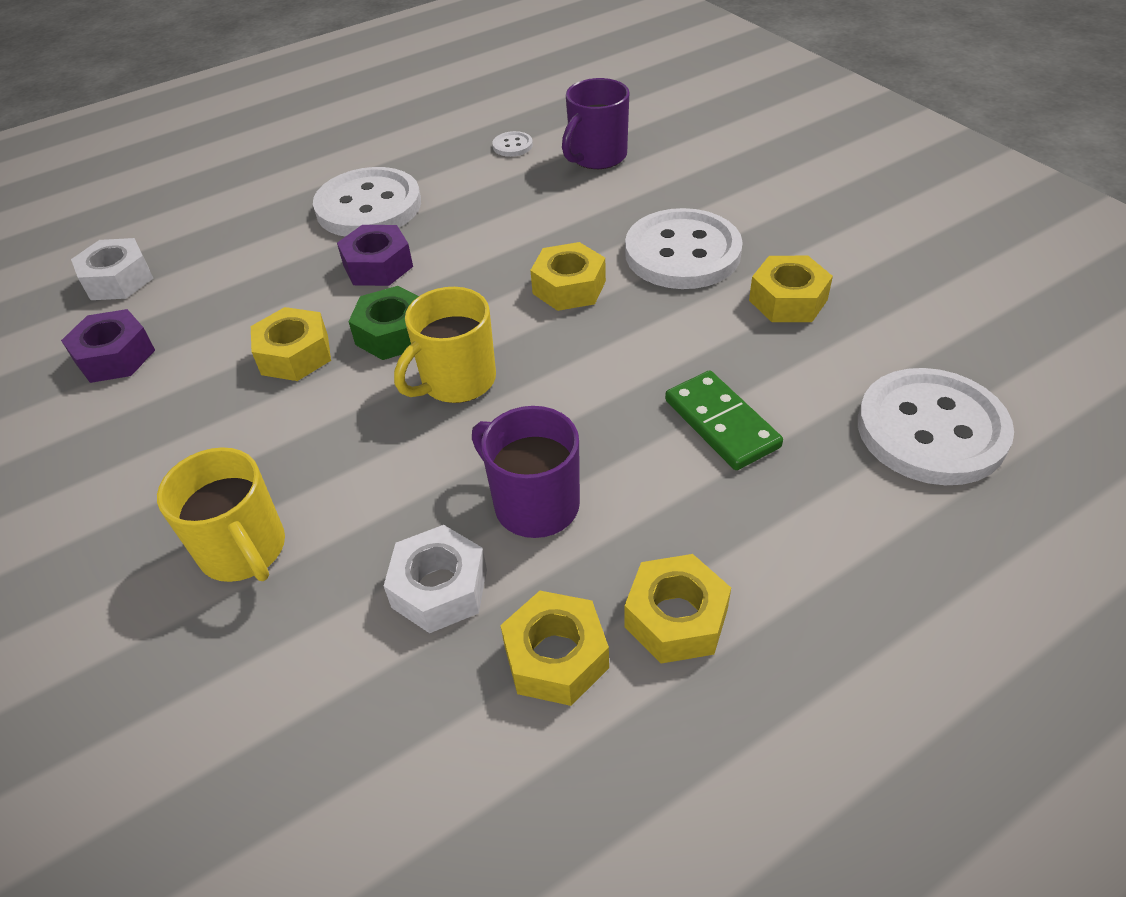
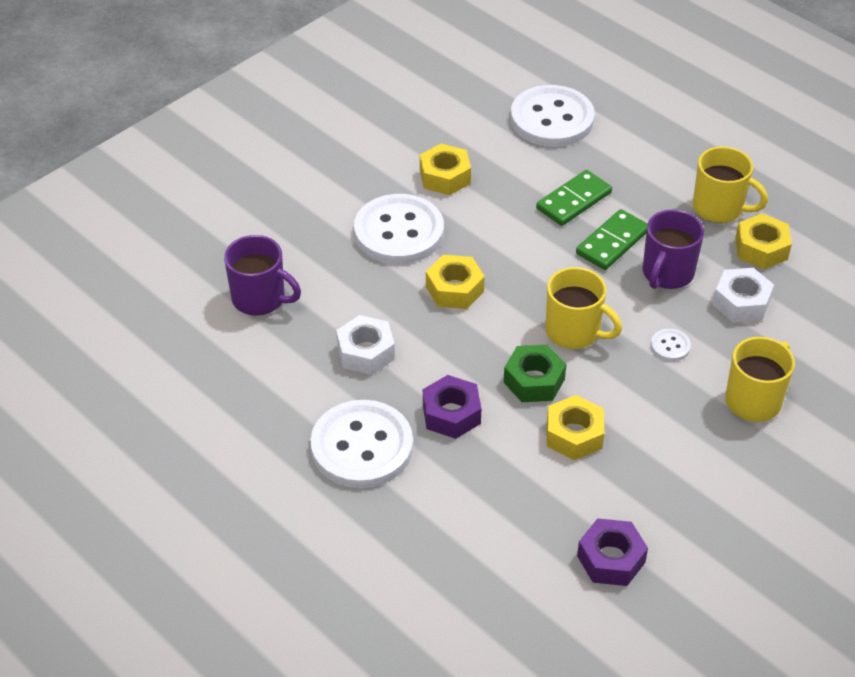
camera: 105 degrees left, 0 degrees up
white nut [71,238,153,300] -> white nut moved to [336,315,395,375]
white button [492,131,533,157] -> white button moved to [651,329,691,361]
yellow nut [624,554,731,664] -> yellow mug [693,146,768,223]
none -> green domino [576,209,648,270]

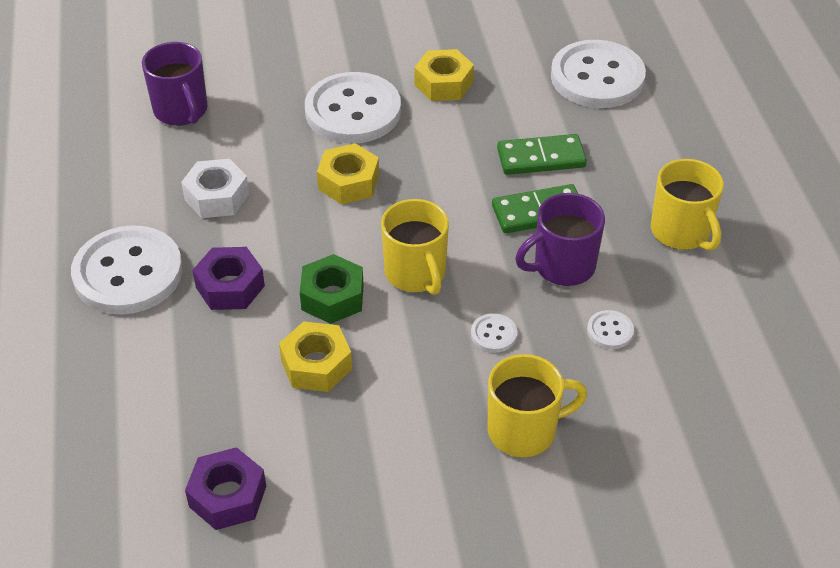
camera: 35 degrees right, 0 degrees up
white nut [713,268,774,323] -> white button [587,310,634,349]
yellow nut [735,214,792,269] -> none

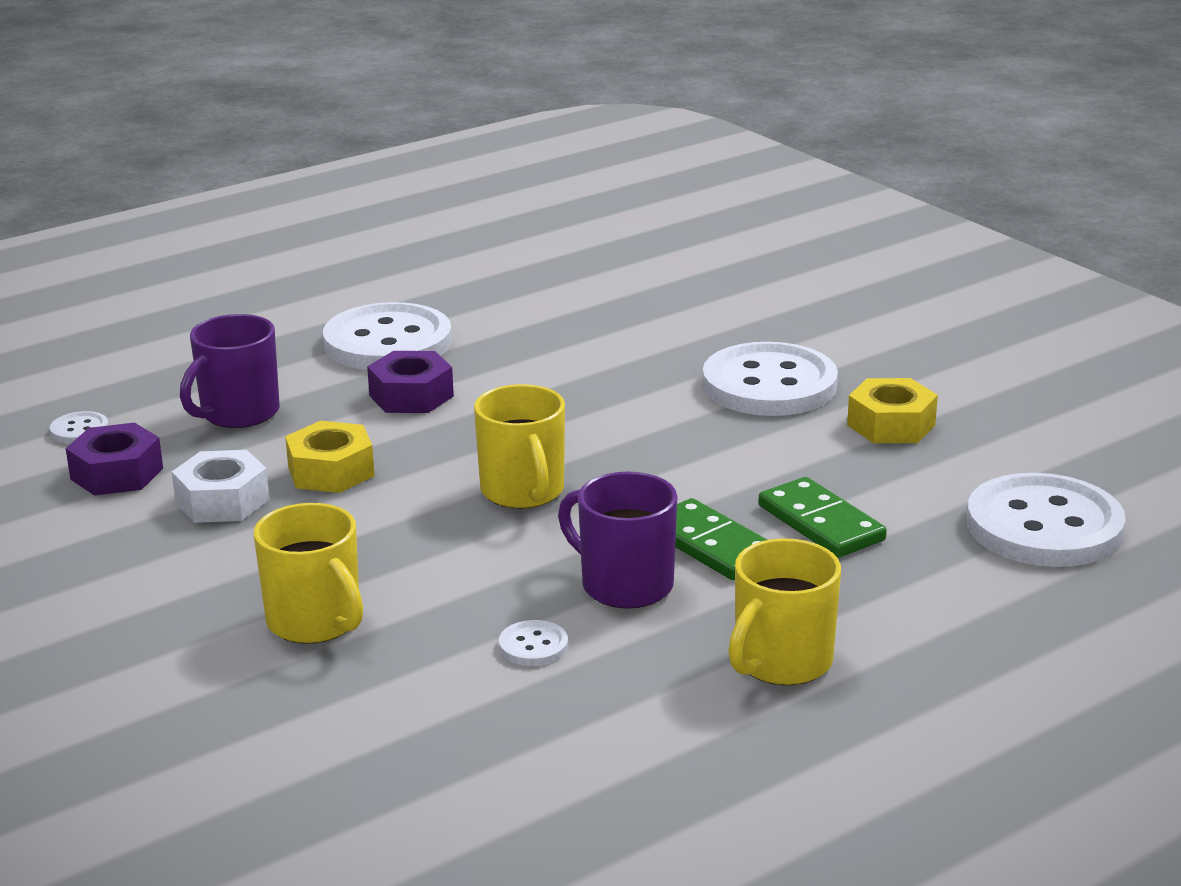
camera: 65 degrees right, 20 degrees down
purple mug [142,42,208,126] -> purple mug moved to [180,314,280,428]
white nut [181,159,249,218] -> white nut moved to [172,450,270,523]
green nut [300,254,364,324] -> none
yellow nut [317,143,379,204] -> none
yellow mug [381,199,449,295] -> yellow mug turned 60 degrees counterclockwise [474,384,565,509]
white button [471,313,517,353] -> white button moved to [50,411,109,444]

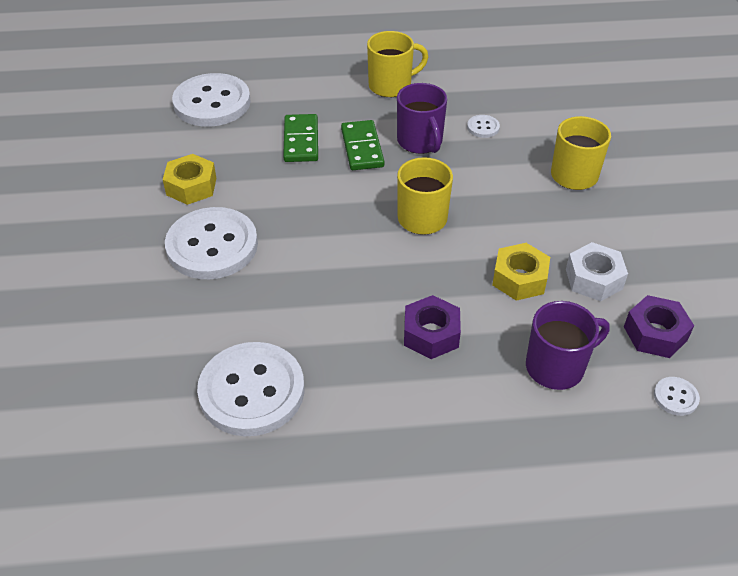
camera: 150 degrees left, 20 degrees up
white button [323,302,452,370] -> white button moved to [197,342,304,436]

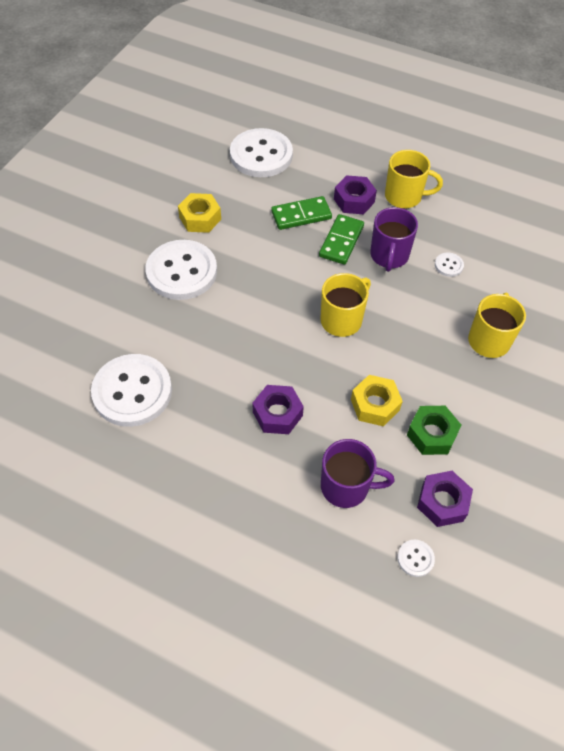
camera: 30 degrees right, 10 degrees up
green domino [283,114,318,162] -> green domino turned 45 degrees clockwise [271,196,332,230]
white nut [566,242,628,301] -> green nut [407,406,461,455]
none -> purple nut [334,175,377,214]

